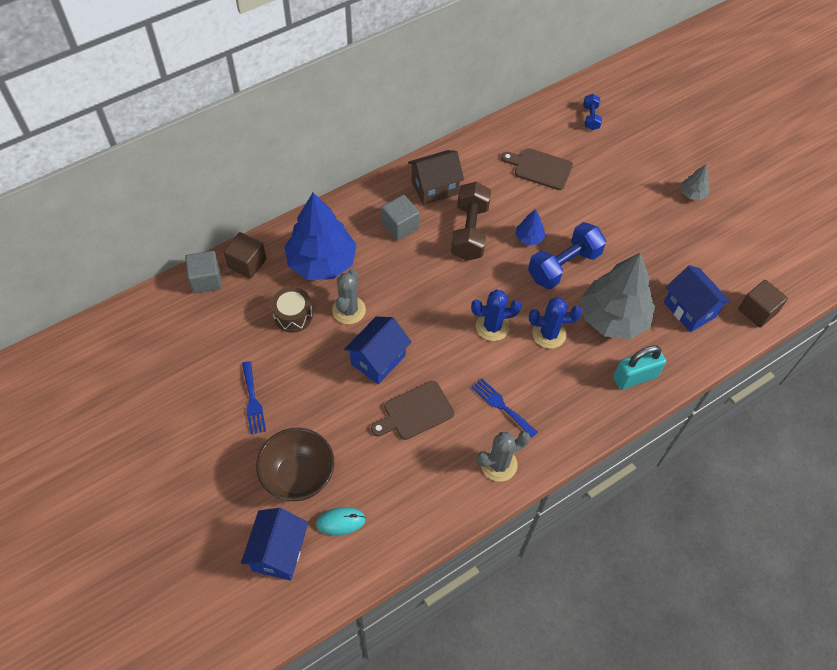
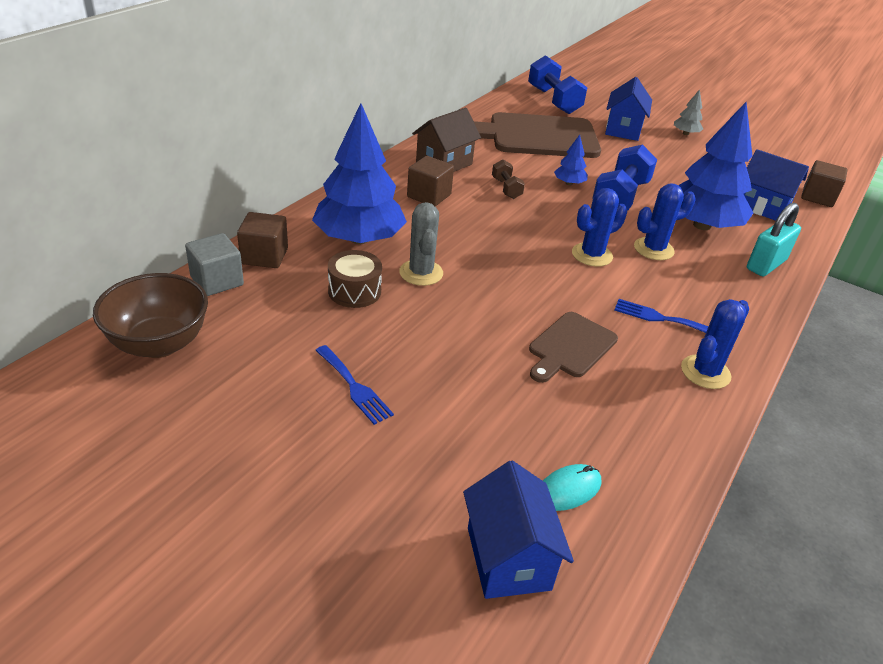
camera: 25 degrees left, 20 degrees down
brown bowl [256,428,334,501] -> brown bowl moved to [93,273,208,358]
blue house [344,316,411,384] -> blue house moved to [605,77,652,141]
grey cube [381,195,420,241] -> brown cube [407,156,454,207]
brown dumbbell [451,182,491,261] -> brown dumbbell [492,159,525,199], size x0.52
grey cactus [477,432,530,482] -> blue cactus [681,299,749,389]
brown cutting board [501,148,573,190] -> brown cutting board [474,112,601,158], size x1.87
grey tree [581,253,655,339] -> blue tree [678,102,753,230]
blue dumbbell [583,94,602,130] -> blue dumbbell [528,55,587,114], size x1.93

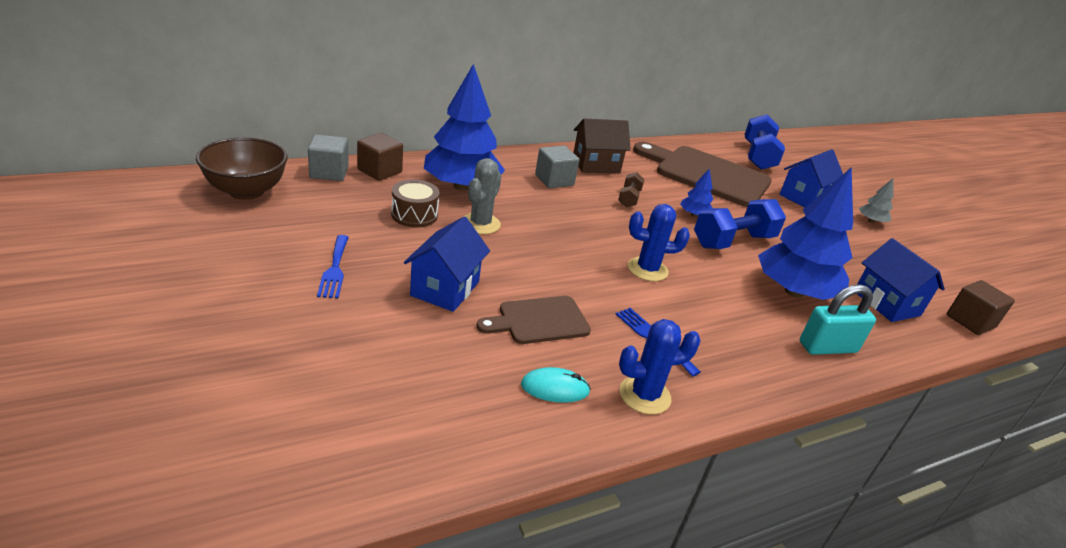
camera: 30 degrees right, 5 degrees down
brown cube [407,156,454,207] -> grey cube [535,146,579,188]
blue house [463,461,574,599] -> blue house moved to [404,216,490,312]
turquoise mouse [543,464,601,511] -> turquoise mouse moved to [521,367,591,403]
blue cactus [634,184,695,260] -> none

